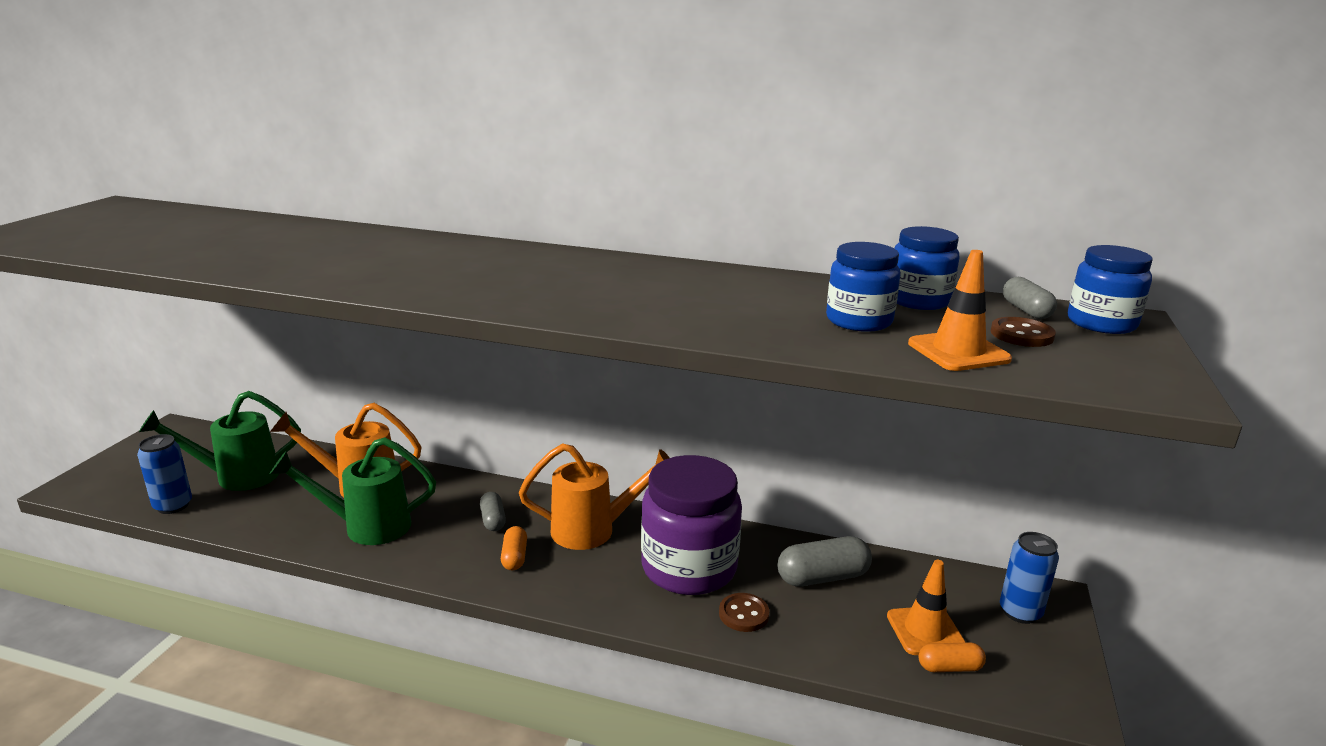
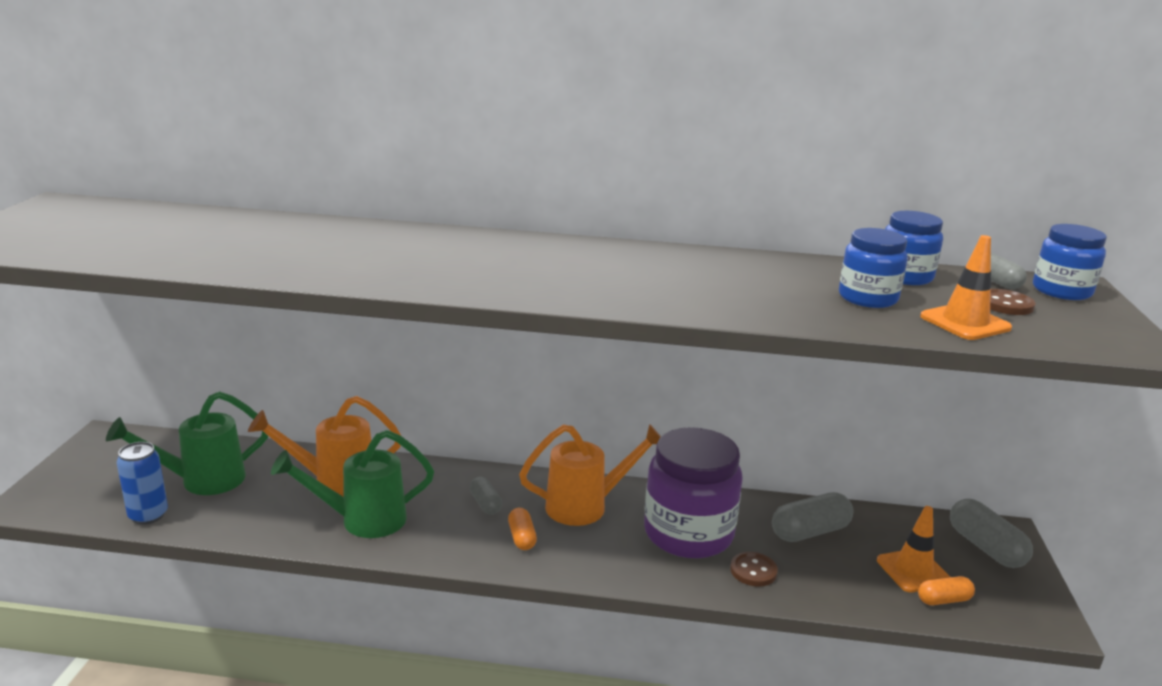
camera: 10 degrees left, 0 degrees up
blue can [1000,532,1059,624] -> grey capsule [950,499,1033,568]

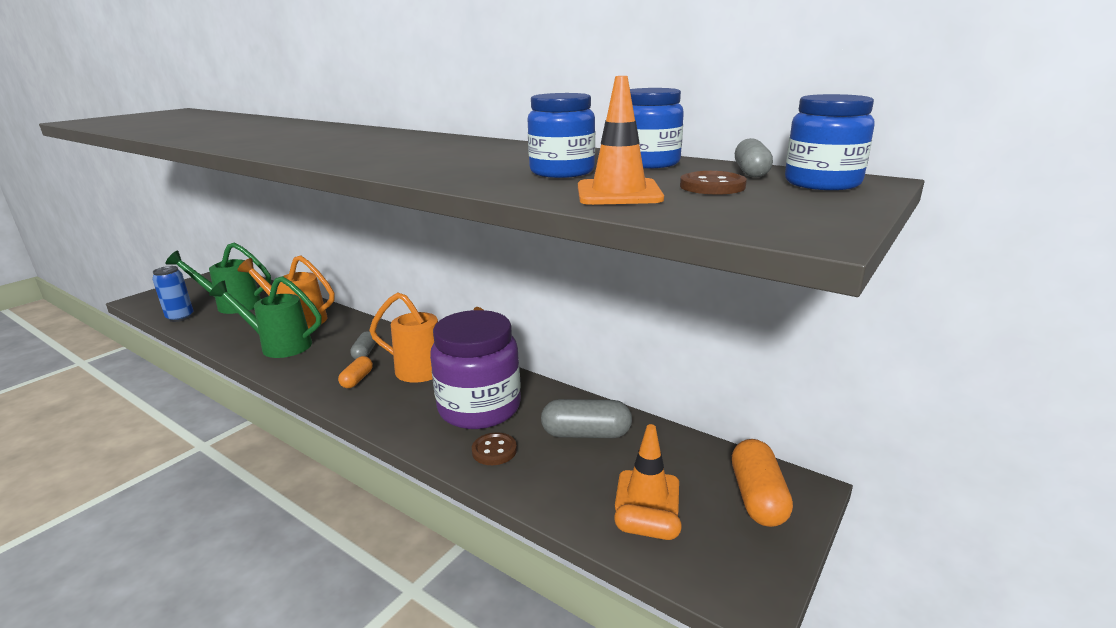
camera: 30 degrees right, 0 degrees up
grey capsule [950,499,1033,568] -> orange capsule [732,439,793,527]

